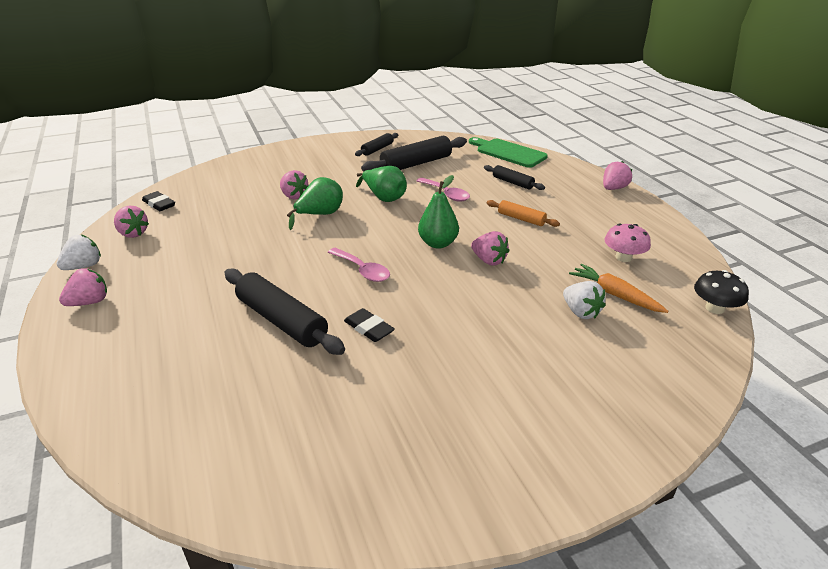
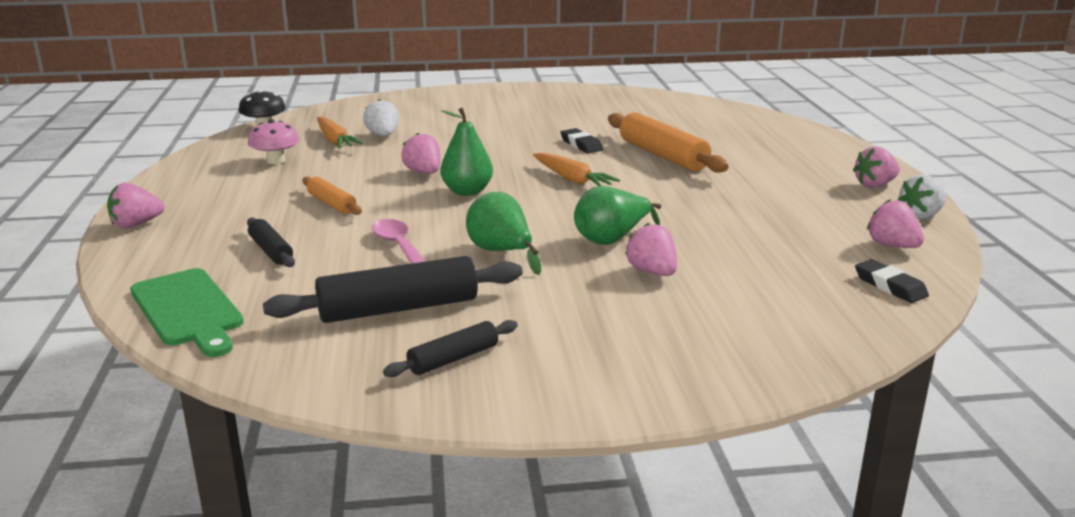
camera: 165 degrees left, 10 degrees down
black rolling pin [224,268,345,355] -> orange rolling pin [608,112,729,173]
pink spoon [328,248,390,282] -> orange carrot [533,153,620,186]

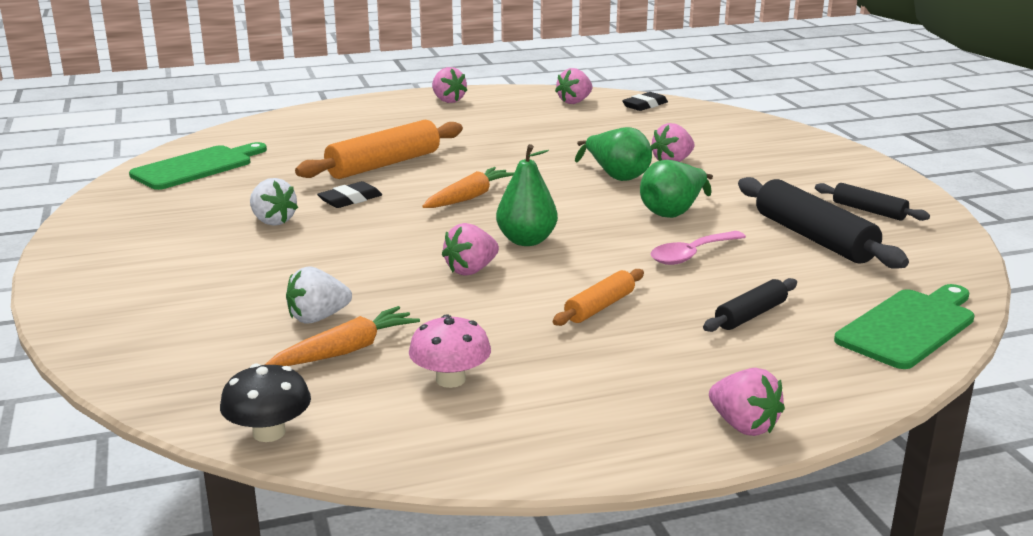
camera: 100 degrees left, 0 degrees up
white strawberry [898,174,946,219] -> white strawberry moved to [250,178,298,226]
none -> green cutting board [129,142,267,190]

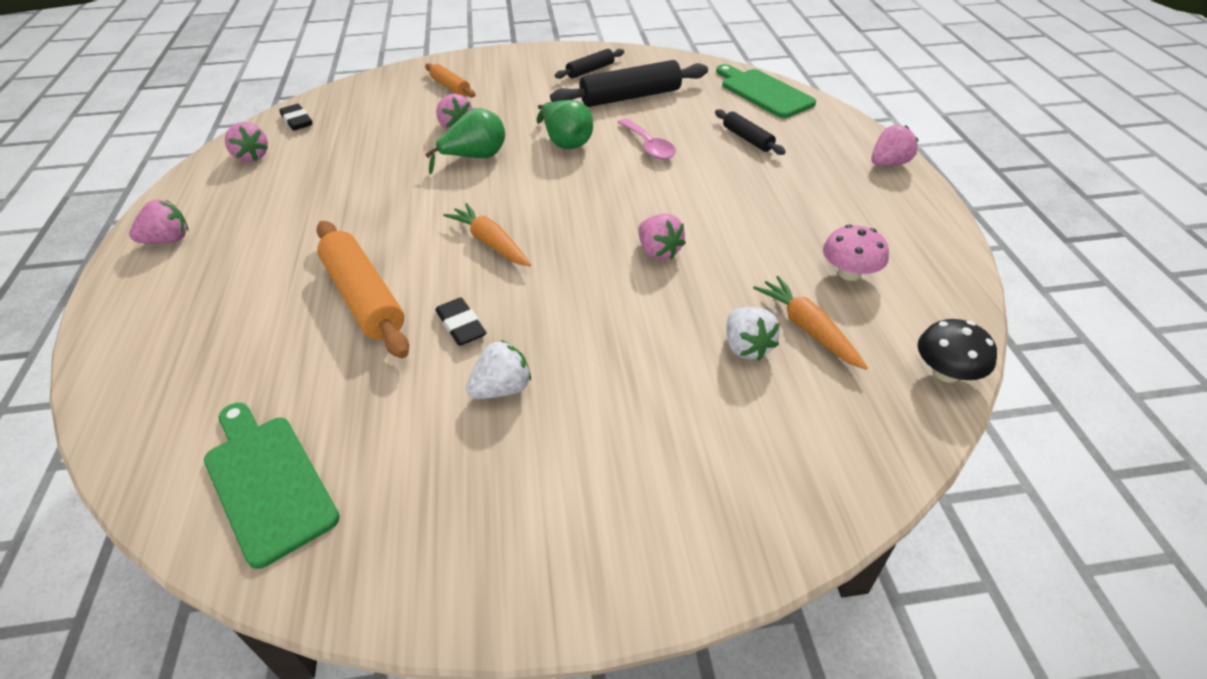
camera: 80 degrees left, 20 degrees up
green pear [496,144,558,246] -> none
orange rolling pin [553,269,644,326] -> orange rolling pin moved to [425,63,475,98]

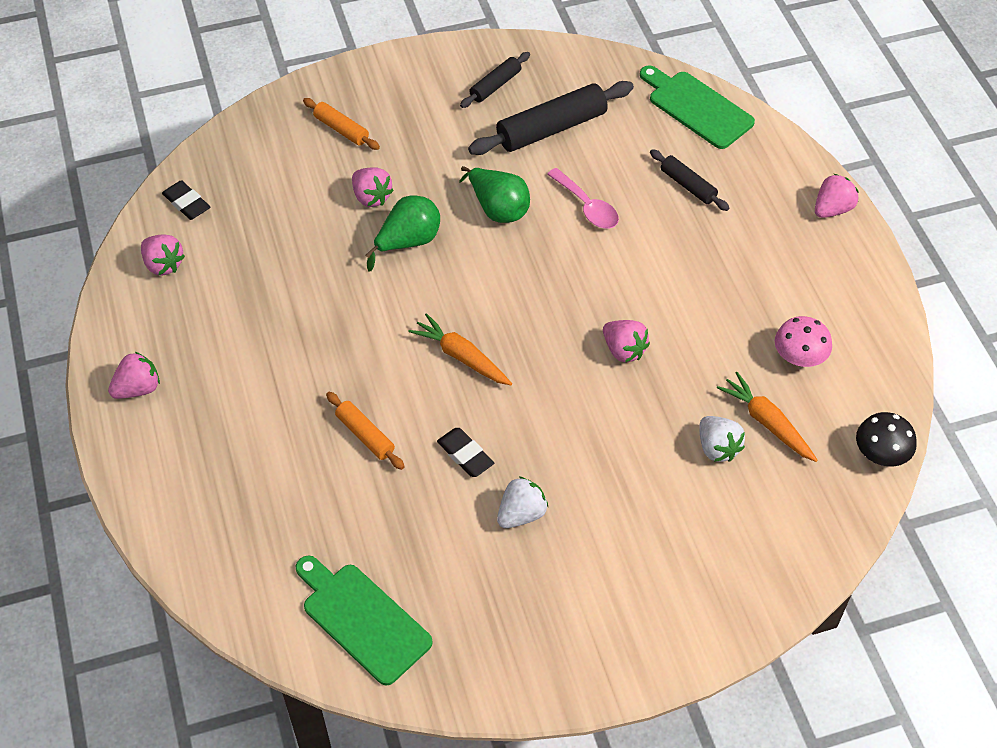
camera: 10 degrees left, 10 degrees up
orange rolling pin [316,221,409,358] -> orange rolling pin [326,392,405,470], size x0.55

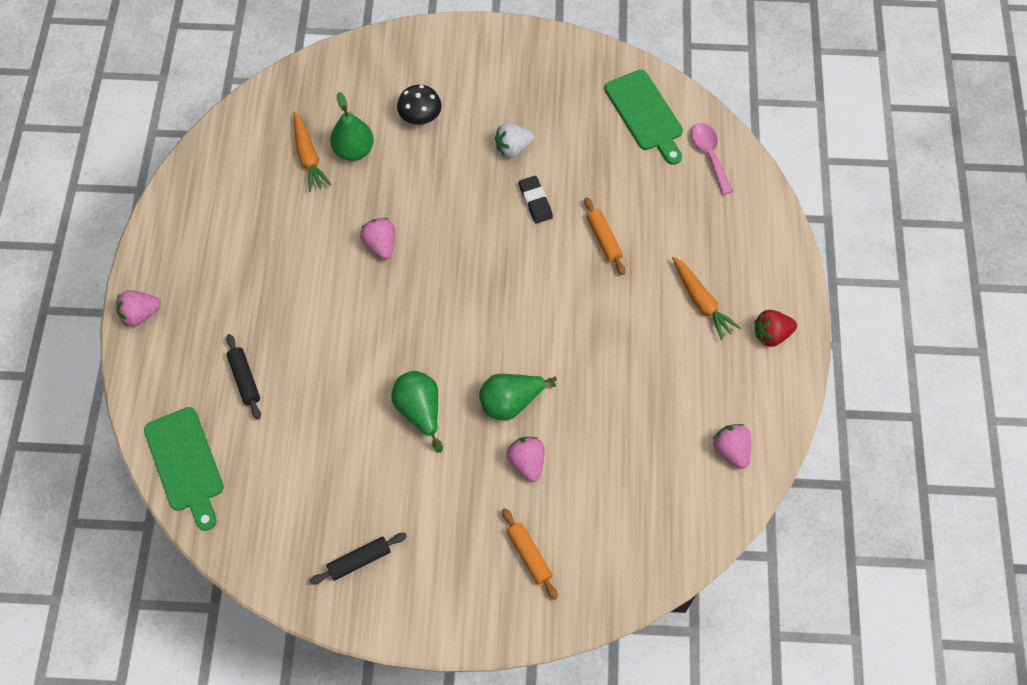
camera: 160 degrees left, 10 degrees up
pink strawberry [108,352,160,399] -> red strawberry [755,310,797,347]
black eraser [162,180,210,220] -> none
orange carrot [408,313,512,385] -> orange carrot moved to [672,256,741,340]
black rolling pin [468,81,634,155] -> none
pink spoon [547,168,619,229] -> pink spoon moved to [691,123,733,195]
white strawberry [699,416,745,462] -> green pear [330,92,374,161]
pink mushroom [775,316,832,367] -> none
black mushroom [856,412,917,466] -> black mushroom moved to [397,85,442,125]

